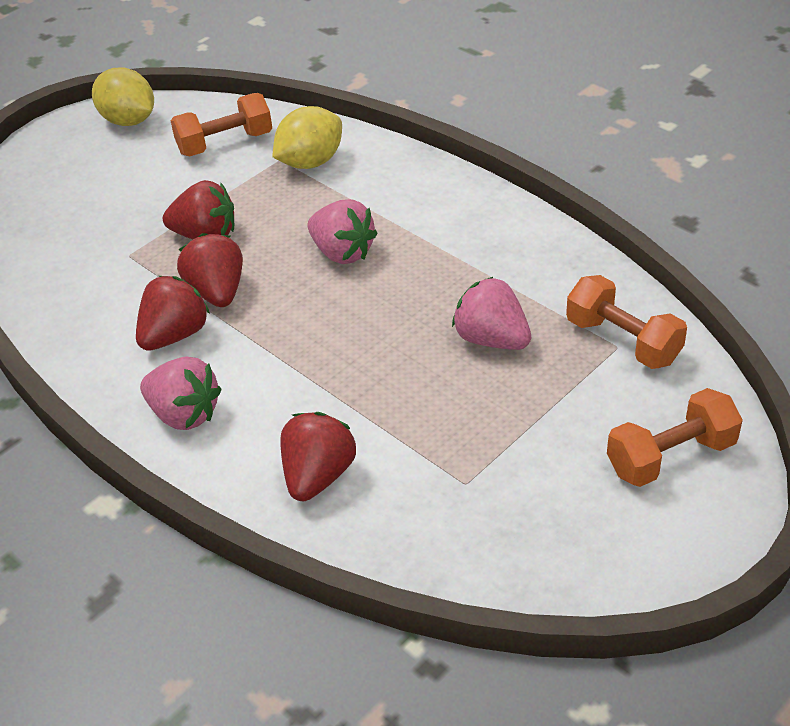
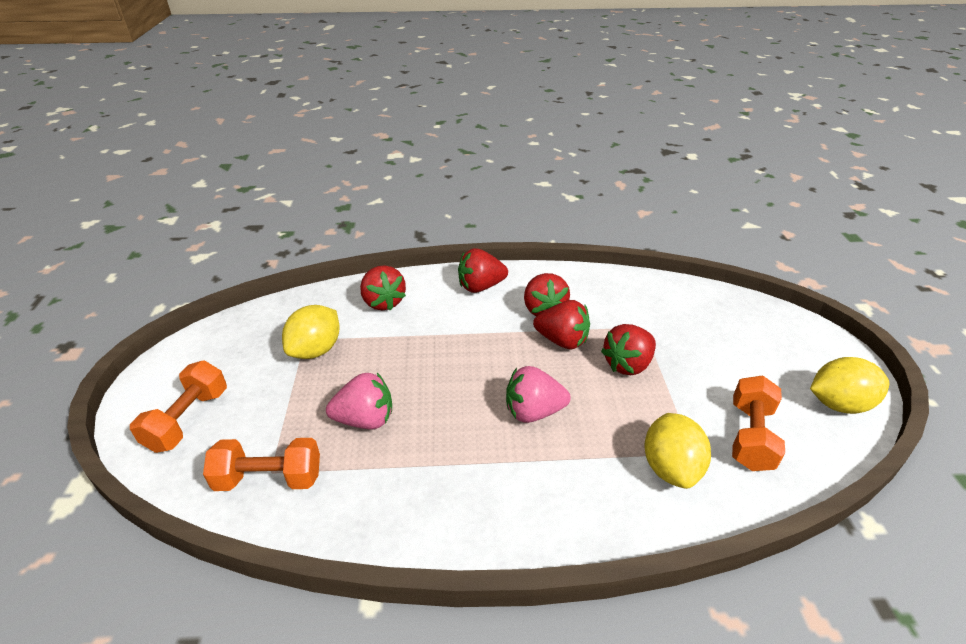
camera: 130 degrees right, 5 degrees down
pink strawberry [140,356,222,430] -> red strawberry [458,248,508,293]
none -> yellow lemon [282,305,340,359]

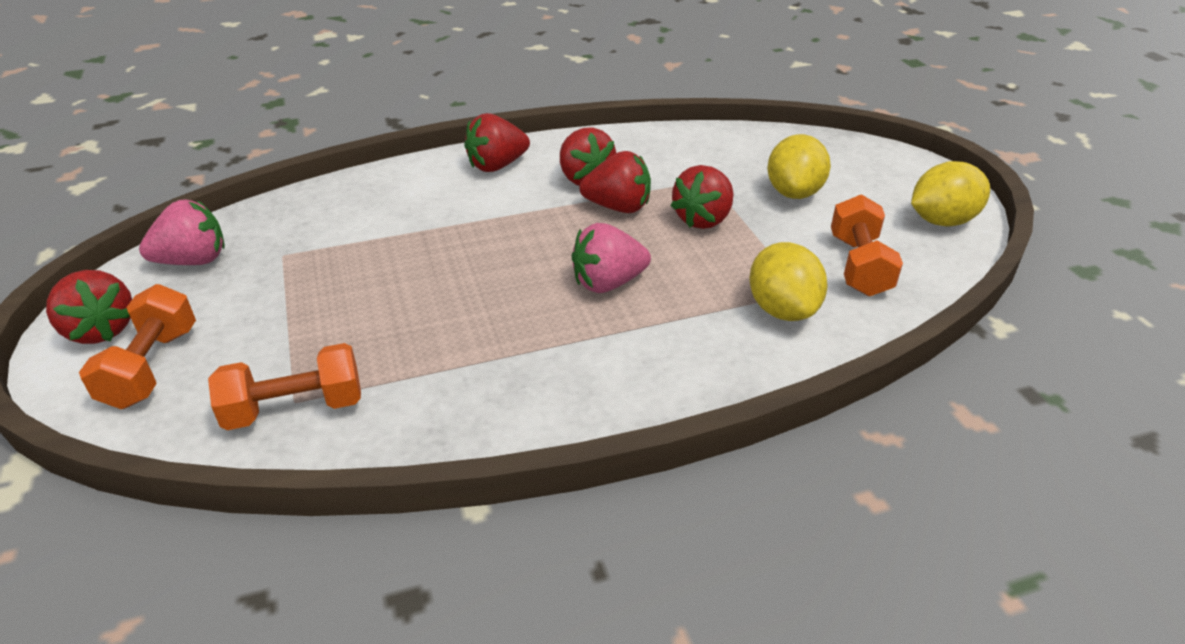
camera: 15 degrees left, 0 degrees up
yellow lemon [282,305,340,359] -> yellow lemon moved to [767,134,831,199]
pink strawberry [326,373,392,429] -> pink strawberry moved to [139,199,225,265]
red strawberry [360,265,406,311] -> red strawberry moved to [46,270,132,344]

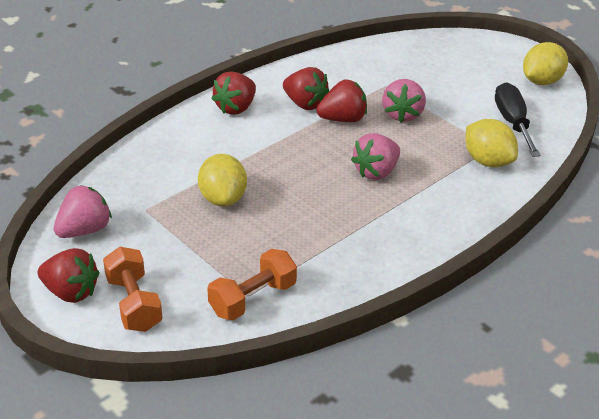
camera: 25 degrees left, 0 degrees up
red strawberry [671,165,734,229] -> pink strawberry [382,79,426,122]
yellow lemon [767,134,831,199] -> yellow lemon moved to [198,154,247,206]
orange dumbbell [831,194,903,296] -> black screwdriver [495,82,540,157]

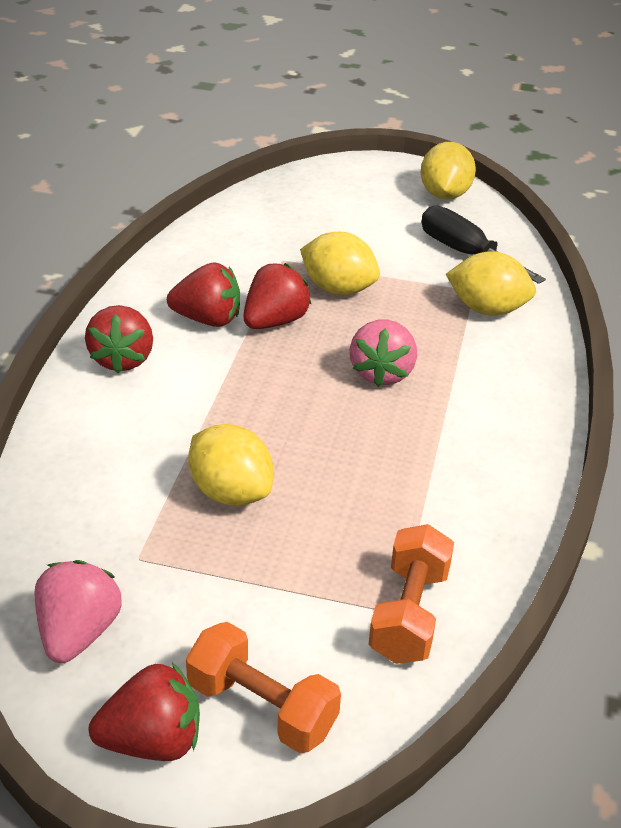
camera: 35 degrees left, 0 degrees up
pink strawberry [382,79,426,122] -> yellow lemon [300,232,380,295]

